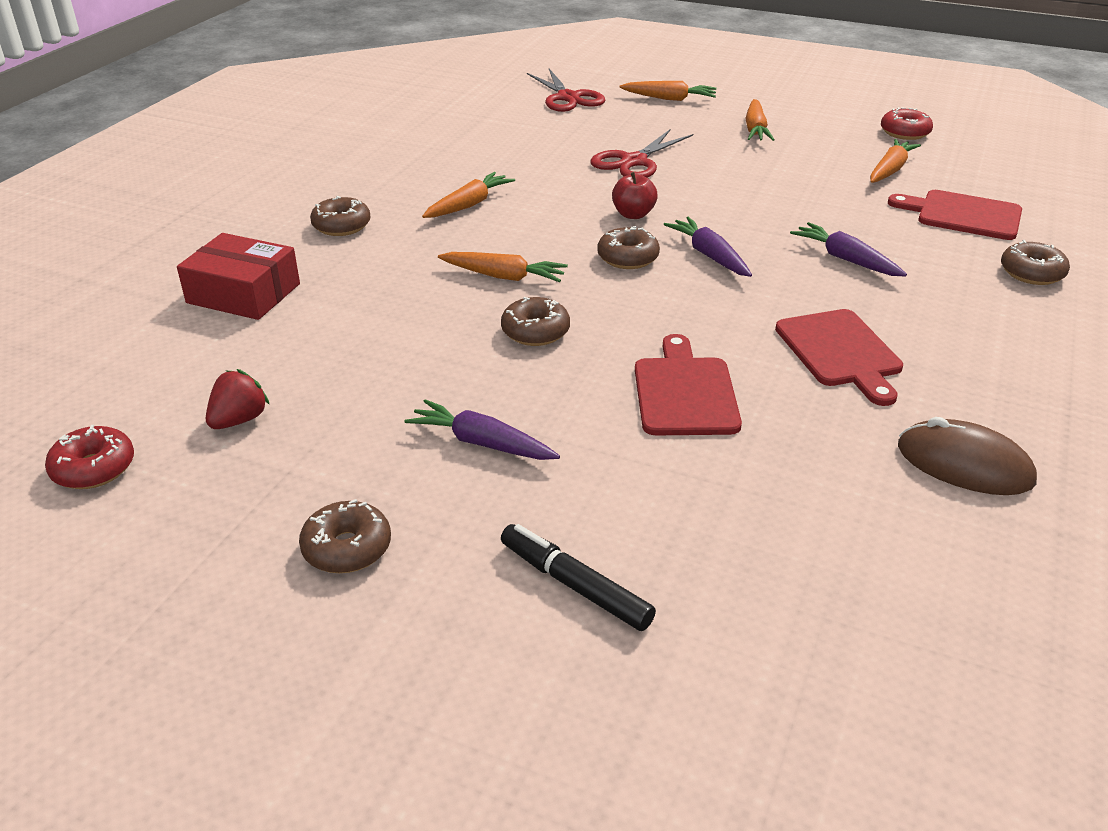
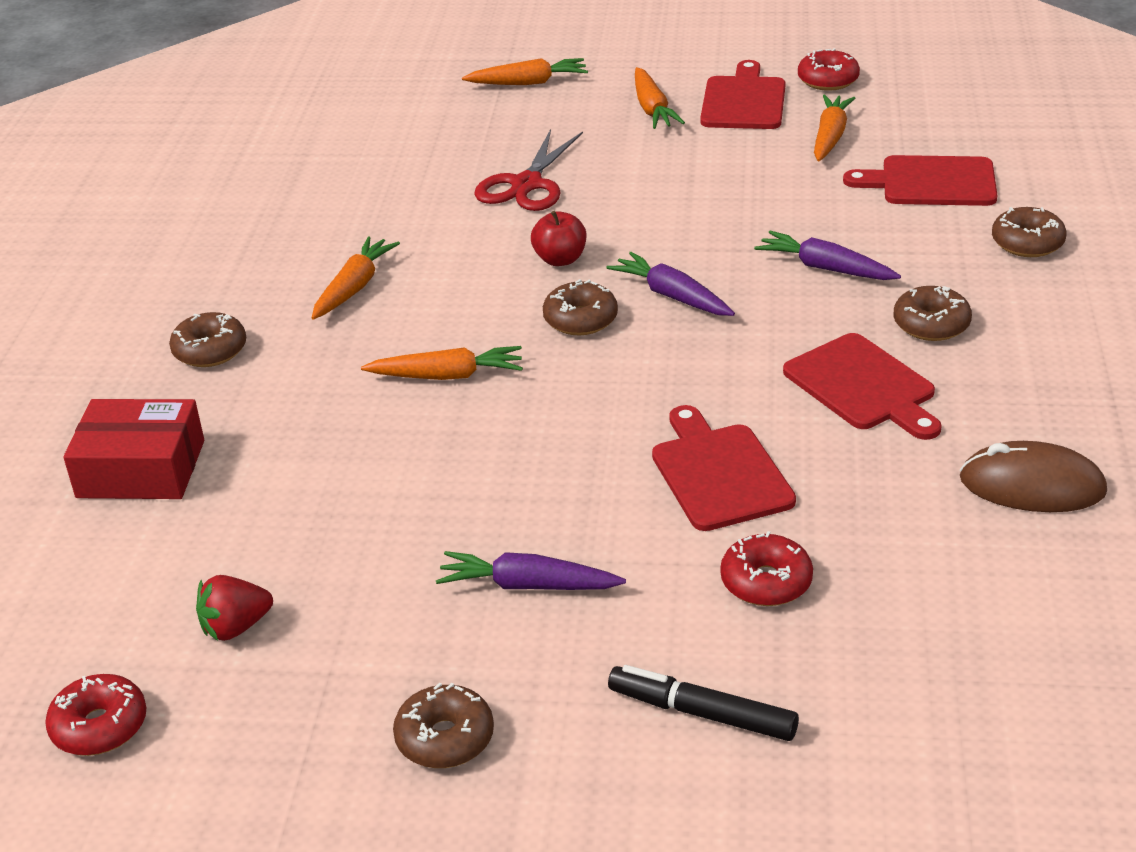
camera: 15 degrees left, 0 degrees up
red strawberry [206,369,270,429] -> red strawberry turned 135 degrees counterclockwise [196,575,273,641]
brown donut [501,297,570,346] -> brown donut moved to [893,286,972,341]
red scissors [527,69,605,112] -> none
none -> red cutting board [700,60,785,129]
none -> red donut [720,531,813,606]

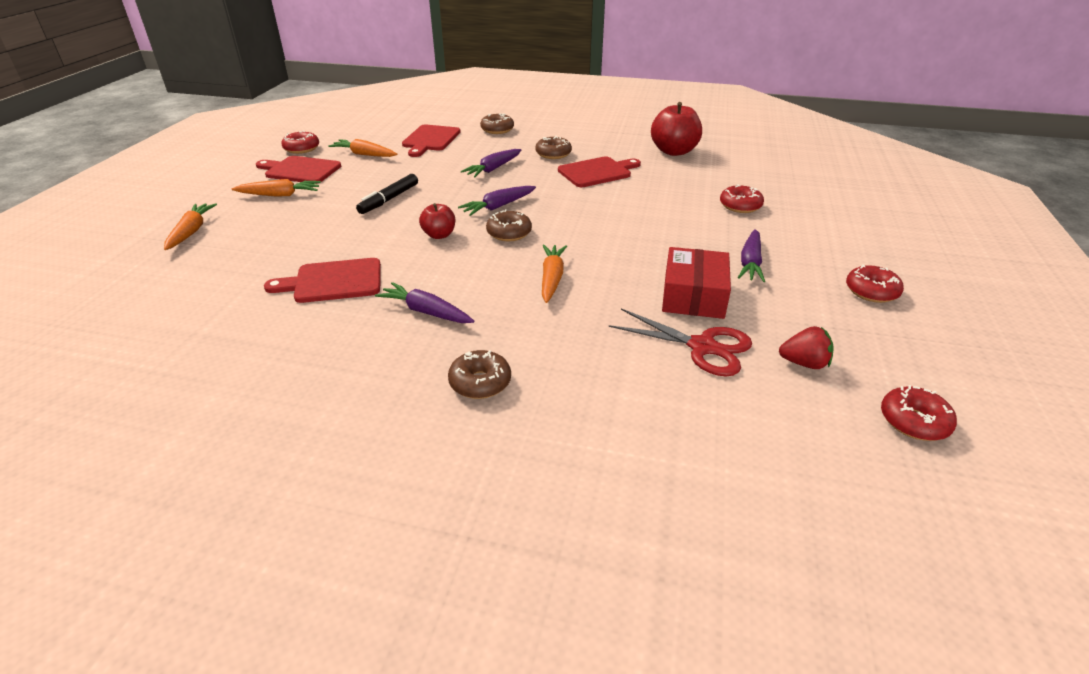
camera: 85 degrees left, 0 degrees up
red box [63,399,204,499] -> red box moved to [662,247,731,319]
red strawberry [196,575,273,641] -> red strawberry turned 60 degrees counterclockwise [779,326,834,369]
orange carrot [312,236,400,320] -> purple carrot [375,282,474,323]
brown donut [393,683,494,768] -> red donut [846,264,904,303]
red scissors [474,129,583,211] -> red scissors moved to [609,308,752,376]
black marker [608,665,799,741] -> black marker moved to [356,174,418,214]
red cutting board [652,405,796,531] -> red cutting board moved to [264,258,381,303]
brown mouse [960,441,1107,512] -> red apple [651,102,702,156]

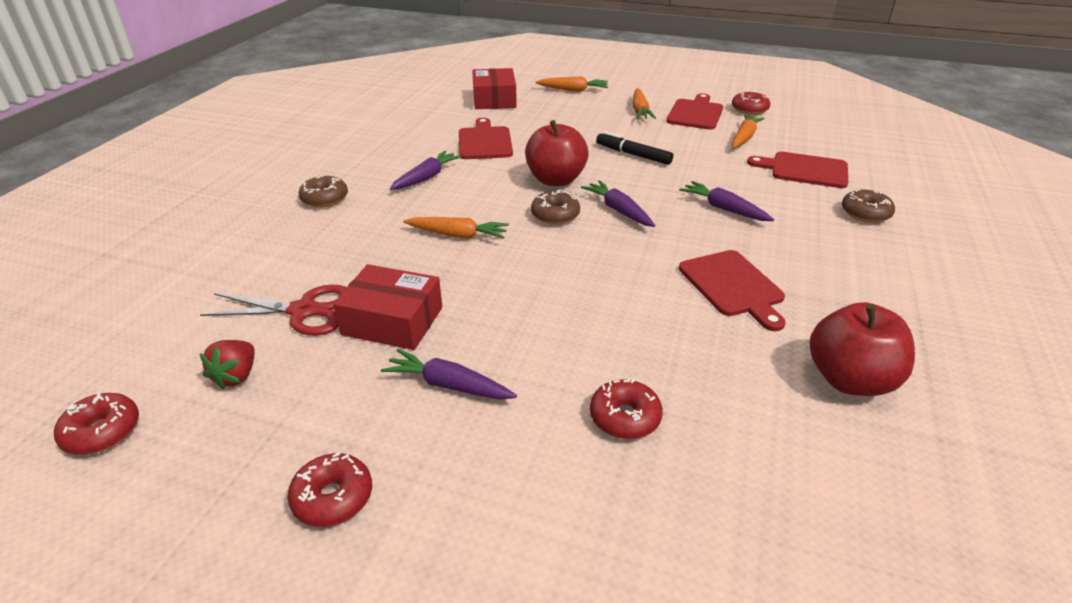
camera: 95 degrees right, 0 degrees up
red apple [419,203,455,239] -> red apple [525,120,589,186], size x1.77
brown donut [535,136,572,159] -> none
red scissors [609,308,752,376] -> red scissors turned 120 degrees counterclockwise [200,285,347,335]
none -> red box [472,68,517,109]

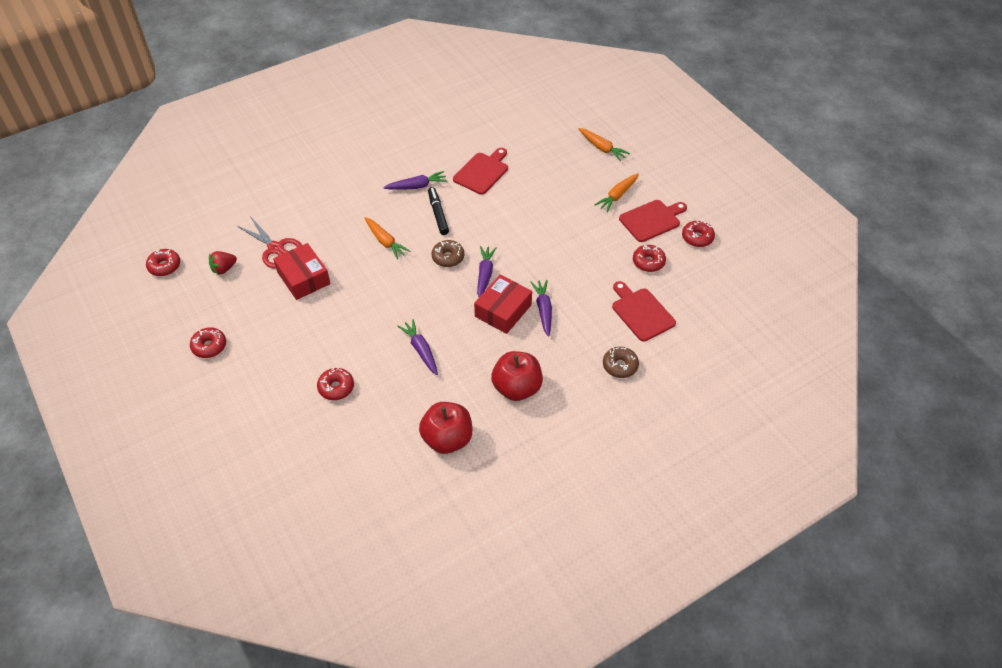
camera: 40 degrees right, 15 degrees up
brown donut [299,175,348,208] -> none
purple carrot [381,349,517,400] -> purple carrot moved to [398,319,438,375]
red box [472,68,517,109] -> red box moved to [474,275,532,334]
red apple [525,120,589,186] -> red apple moved to [491,351,543,401]
black marker [596,131,673,165] -> black marker moved to [428,187,449,235]
red cutting board [679,250,786,331] -> none
orange carrot [732,114,765,148] -> red donut [633,245,666,272]

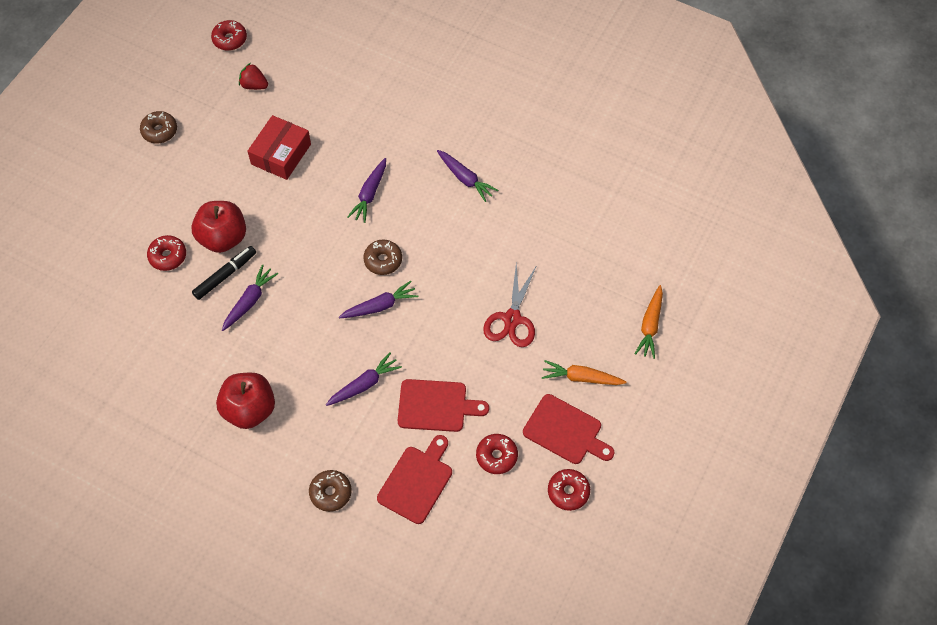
camera: 60 degrees right, 10 degrees up
red donut [190,327,226,358] -> brown donut [140,111,177,144]
red scissors [236,216,302,269] -> red scissors moved to [483,263,537,347]
orange carrot [365,217,410,260] -> purple carrot [347,158,386,223]
red apple [419,402,472,454] -> red apple moved to [191,201,246,253]
black marker [428,187,449,235] -> black marker moved to [192,246,256,300]
red cutting board [453,148,508,195] -> red cutting board moved to [398,379,489,432]
red box [474,275,532,334] -> none

